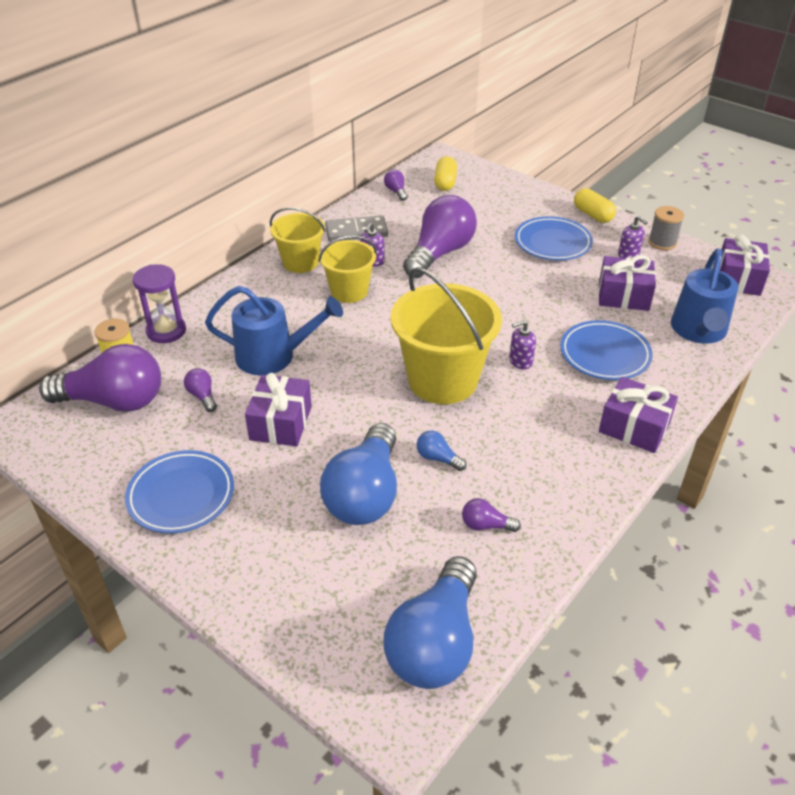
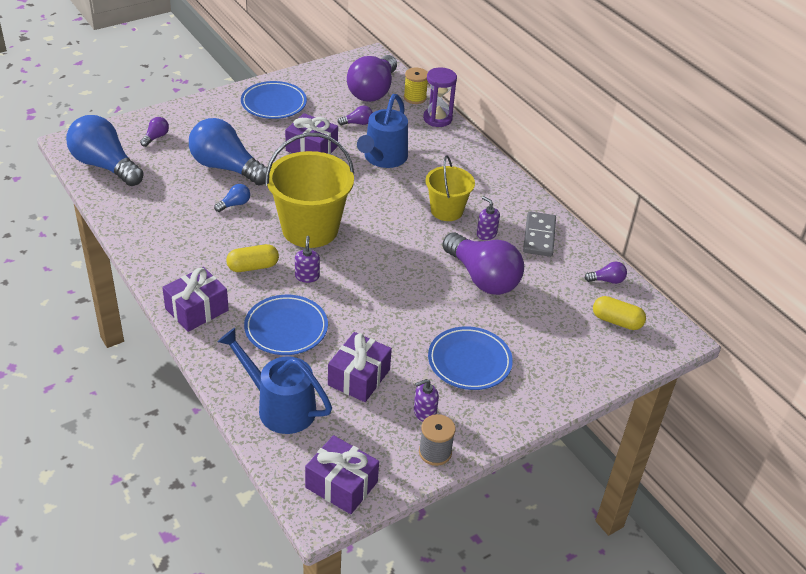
camera: 105 degrees right, 0 degrees up
yellow bucket [270,207,325,273] -> none
purple light bulb [462,498,521,532] -> purple light bulb moved to [140,117,169,147]
yellow capsule [574,188,616,223] -> yellow capsule moved to [226,244,279,272]

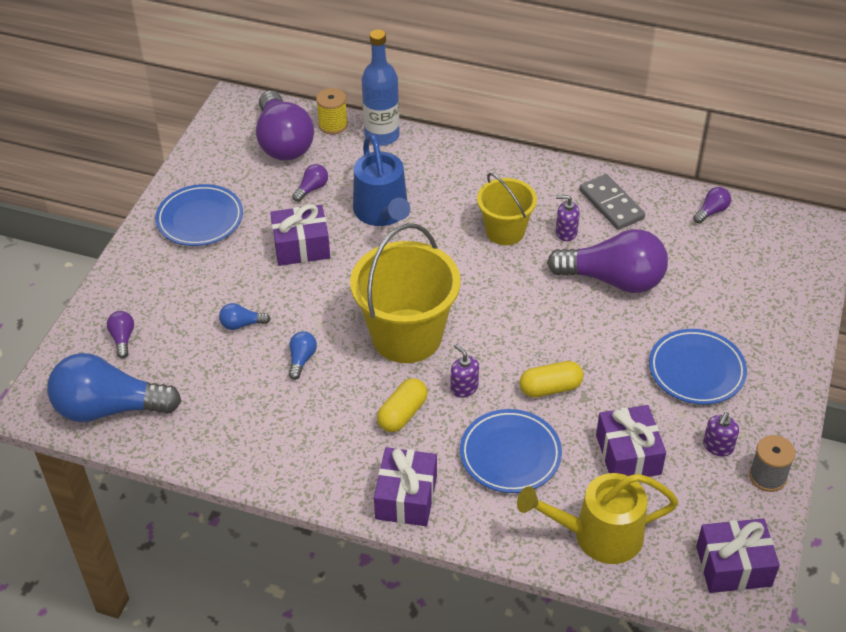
camera: 35 degrees left, 5 degrees up
blue light bulb [189,118,267,185] -> blue light bulb [219,303,271,330], size x0.41
blue watering can [218,328,332,434] -> yellow watering can [517,473,678,564]
purple hourglass [423,67,457,127] -> blue bottle [362,29,400,146]
yellow capsule [593,296,646,330] -> yellow capsule moved to [520,361,584,398]

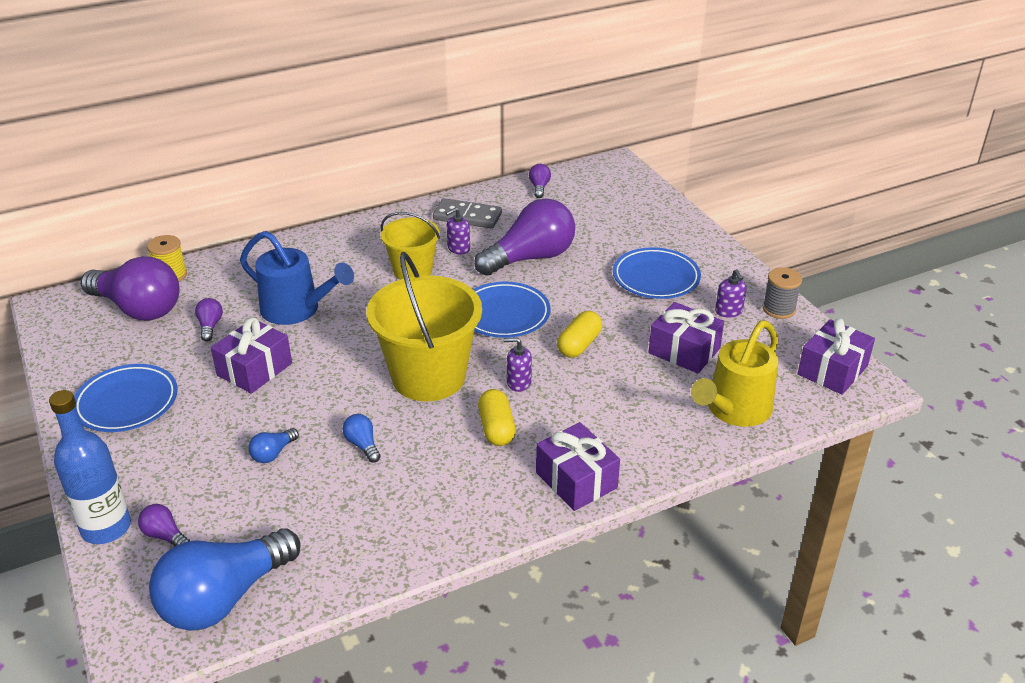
camera: 45 degrees left, 10 degrees down
blue bottle [362,29,400,146] -> blue bottle moved to [49,390,131,544]
blue plate [460,409,562,493] -> blue plate moved to [473,282,551,338]

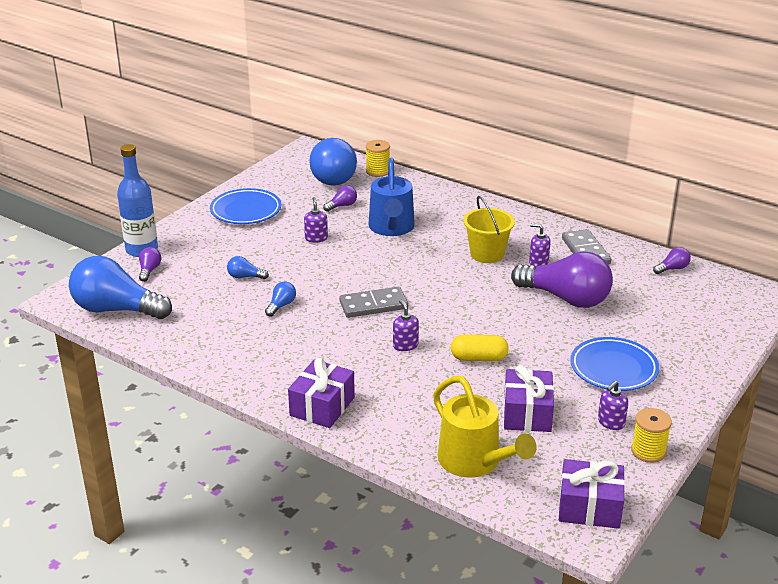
camera: 60 degrees right, 5 degrees down
purple light bulb [81,256,180,320] -> blue light bulb [309,138,357,186]
purple gift [211,317,292,394] -> purple soap dispenser [304,197,328,243]
yellow bucket [367,252,482,401] -> grey domino [339,287,408,318]
blue plate [473,282,551,338] -> none
yellow capsule [478,389,516,446] -> none
yellow watering can [691,321,778,427] -> yellow watering can turned 135 degrees counterclockwise [433,376,537,478]
grey spool [763,267,802,319] -> yellow spool [631,408,672,463]

